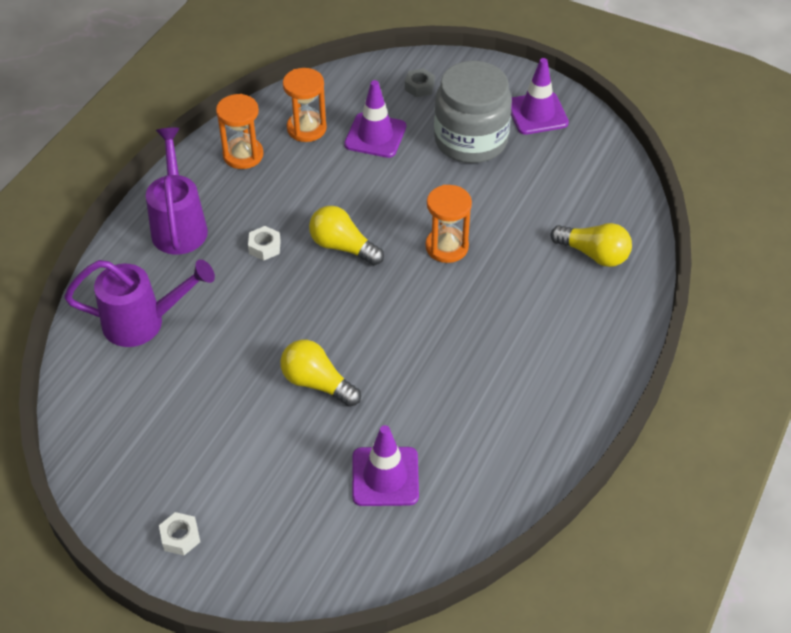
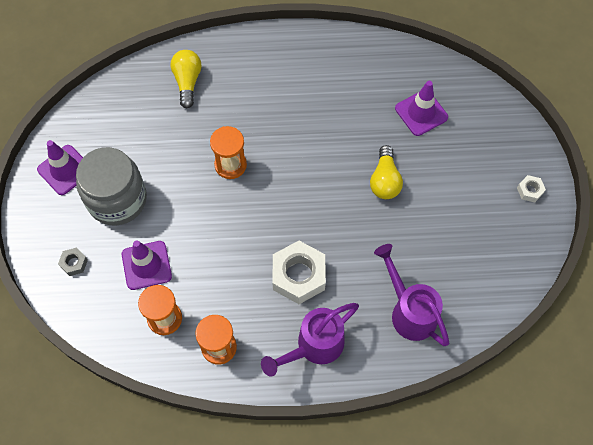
camera: 120 degrees left, 15 degrees up
white nut [248,226,281,261] -> white nut [272,241,326,304], size x2.15
yellow light bulb [309,206,384,265] -> none

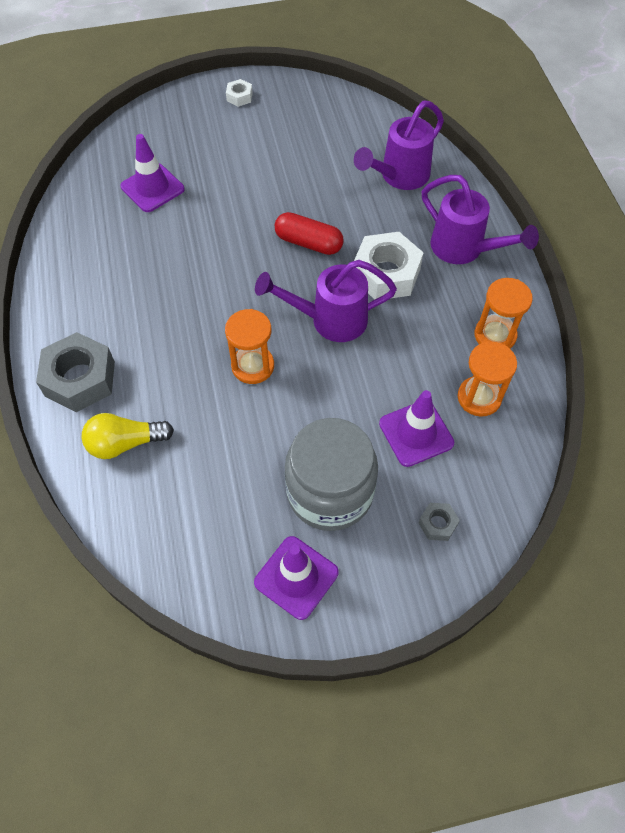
camera: 100 degrees left, 5 degrees down
yellow light bulb [370,145,403,199] -> none
none -> grey nut [36,332,115,412]
none -> purple watering can [255,260,397,342]
none -> red capsule [275,212,344,255]

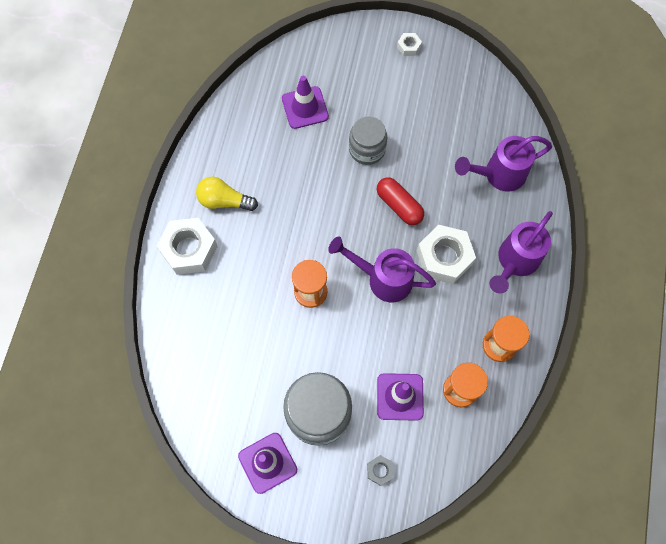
camera: 25 degrees right, 10 degrees up
grey nut [36,332,115,412] -> white nut [157,218,218,275]
yellow light bulb [81,413,174,459] -> yellow light bulb moved to [196,177,258,211]
purple watering can [422,175,539,264] -> purple watering can turned 60 degrees clockwise [489,211,553,294]
none -> grey jar [349,116,387,165]

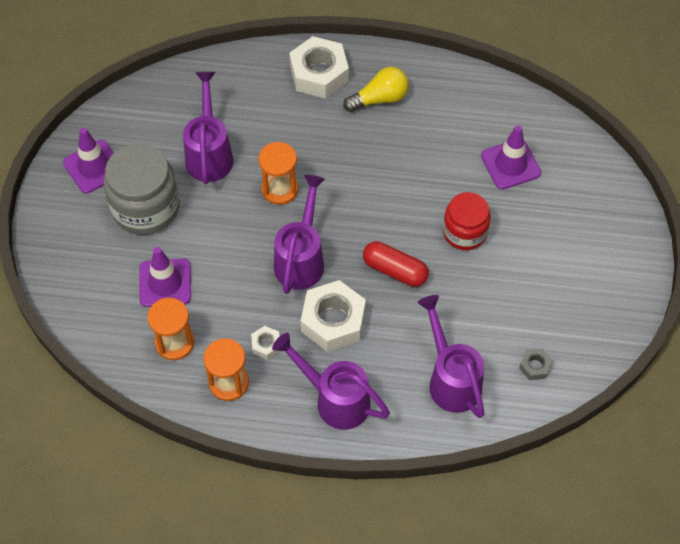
camera: 85 degrees right, 10 degrees down
yellow light bulb [196,177,258,211] -> yellow light bulb turned 60 degrees clockwise [343,67,409,112]
grey jar [349,116,387,165] -> red jar [443,192,491,250]
grey nut [367,455,394,486] -> grey nut moved to [519,348,553,380]
red capsule [377,177,424,225] -> red capsule turned 75 degrees clockwise [363,241,429,287]
white nut [397,33,422,56] -> white nut moved to [251,326,280,360]
none -> purple watering can [183,72,233,184]

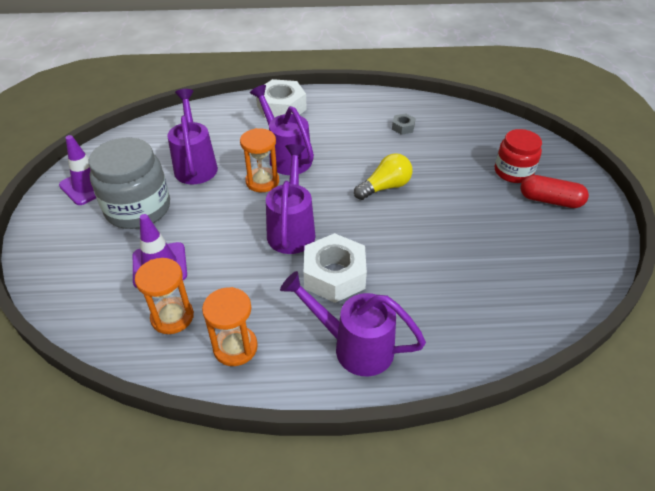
camera: 10 degrees left, 15 degrees down
white nut [251,326,280,360] -> none
yellow light bulb [343,67,409,112] -> yellow light bulb moved to [354,153,412,200]
red capsule [363,241,429,287] -> red capsule moved to [520,175,589,208]
purple watering can [417,295,485,418] -> purple watering can moved to [250,85,314,175]
red jar [443,192,491,250] -> red jar moved to [495,129,542,183]
purple traffic cone [481,125,541,190] -> none
grey nut [519,348,553,380] -> grey nut moved to [392,113,416,135]

